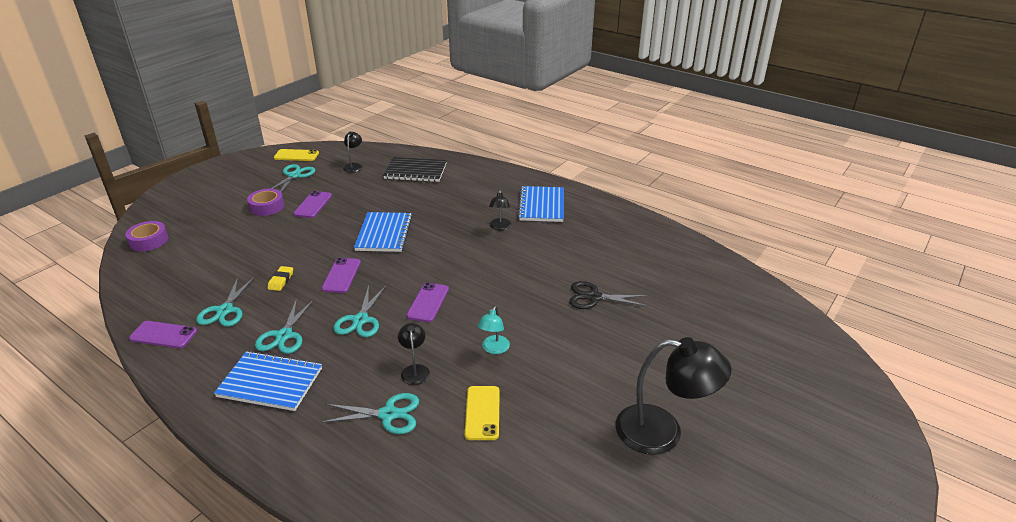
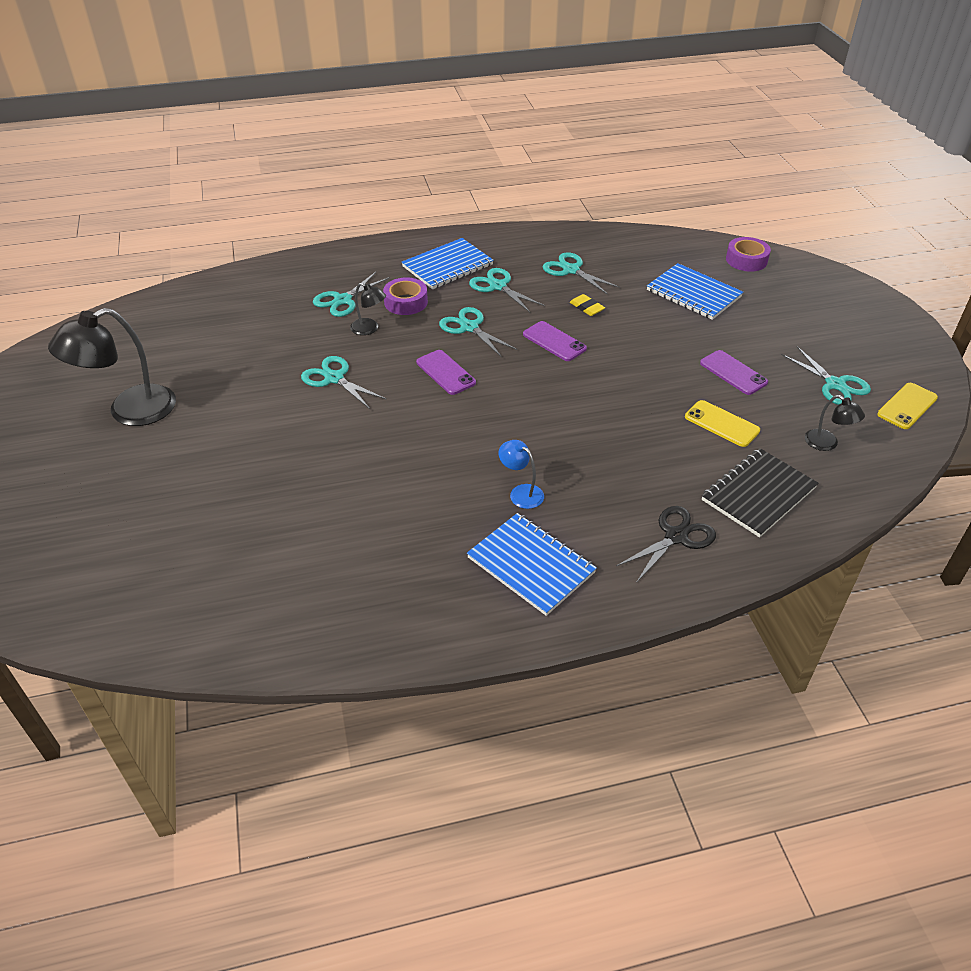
camera: 130 degrees right, 10 degrees up
purple phone [129,321,197,348] -> none
purple tape [247,189,284,216] -> purple tape moved to [383,277,428,315]
blue notebook [354,212,412,252] -> blue notebook moved to [647,263,743,320]
yellow phone [465,386,500,440] -> yellow phone moved to [685,400,760,447]
turquoise lamp [477,306,510,354] -> turquoise scissors [301,356,386,409]
black lamp [489,190,511,231] -> blue lamp [499,440,544,509]
black scissors [569,281,649,309] -> black scissors moved to [616,506,716,583]

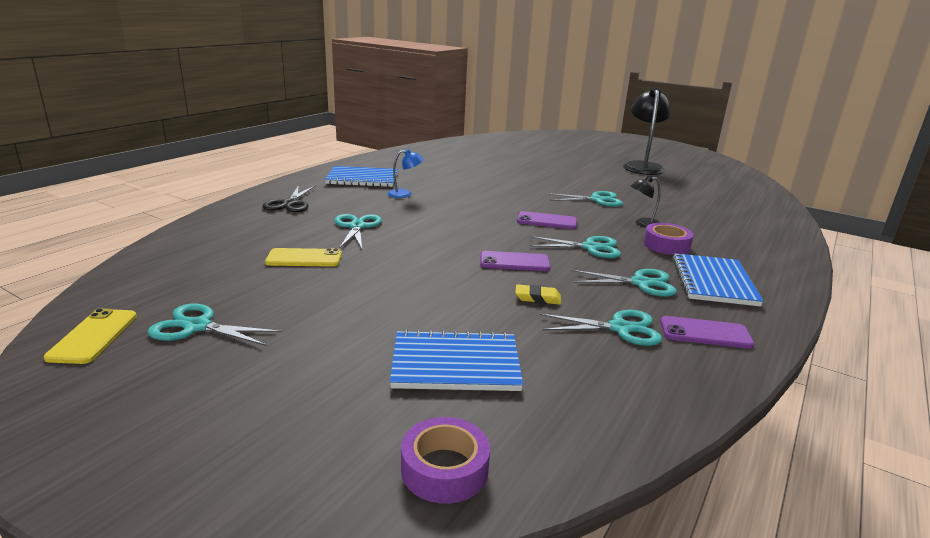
camera: 135 degrees right, 20 degrees down
turquoise scissors [313,272,390,317] -> turquoise scissors moved to [334,214,382,249]
purple phone [700,350,768,395] -> purple phone moved to [660,316,754,349]
black notebook [702,448,818,538] -> none
black lamp [805,395,865,451] -> none

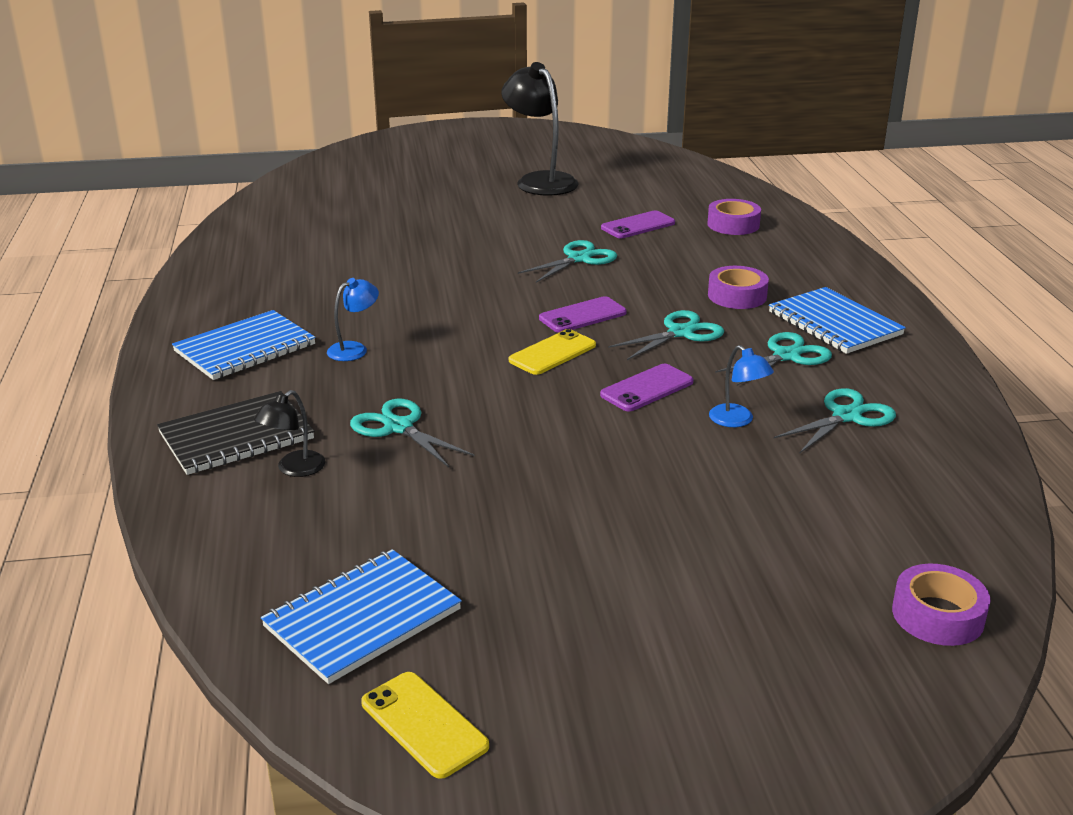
camera: 40 degrees left, 5 degrees up
turquoise scissors [147,304,282,346] -> none
black scissors [263,185,316,212] -> black notebook [157,391,314,475]
yellow phone [265,248,342,267] -> yellow phone moved to [509,329,596,375]
blue notebook [390,329,523,391] -> blue notebook moved to [261,549,462,684]
yellow eraser [515,284,561,305] -> blue lamp [709,345,774,427]
black lamp [631,176,661,228] -> black lamp moved to [254,390,325,477]
purple phone [660,316,754,349] -> purple phone moved to [601,211,675,238]
none -> purple tape [708,199,761,235]

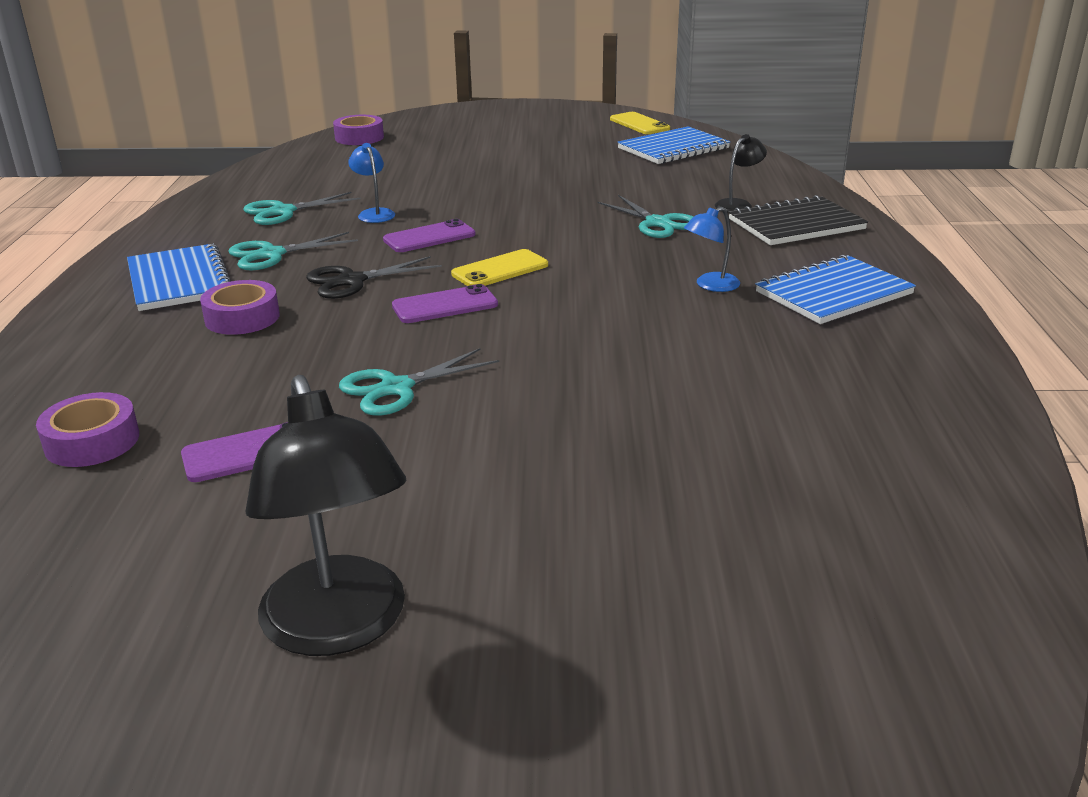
camera: 170 degrees left, 0 degrees up
turquoise scissors [608,310,724,360] -> black scissors [306,256,442,299]

